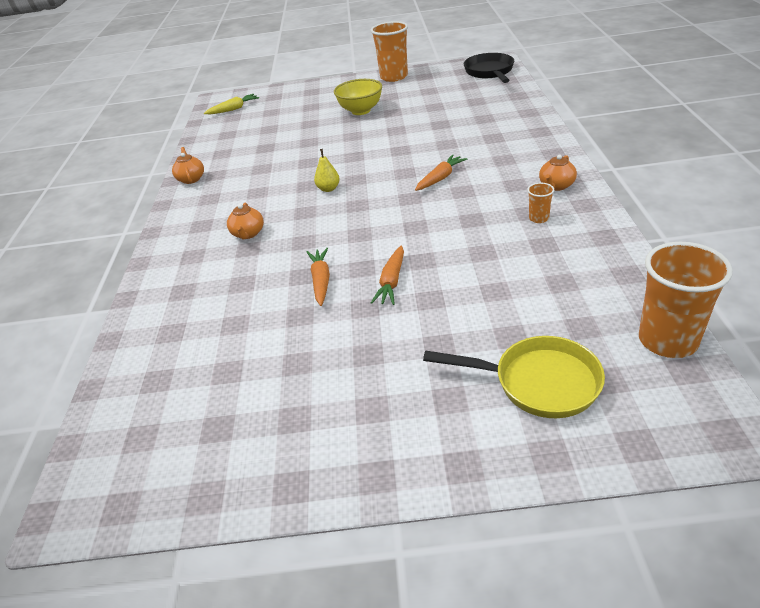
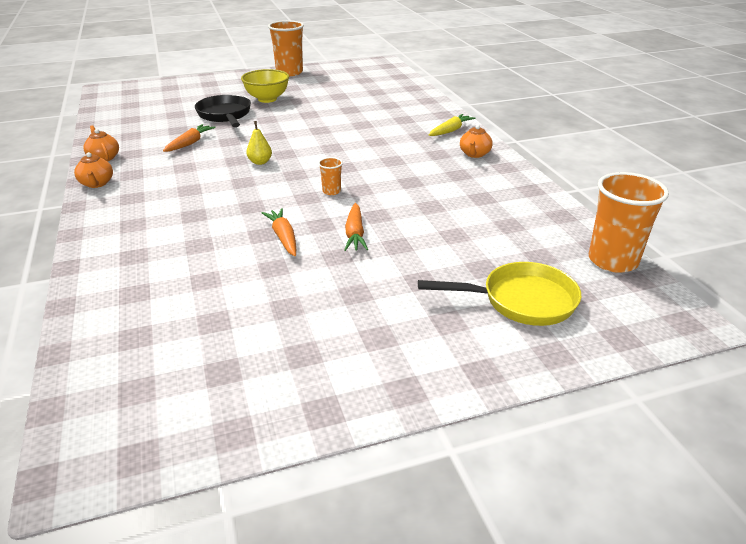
camera: 20 degrees left, 5 degrees down
yellow carrot [204,94,259,114] -> yellow carrot moved to [429,114,475,136]
orange teapot [227,203,264,239] -> orange teapot moved to [74,152,113,188]
orange carrot [415,154,467,191] -> orange carrot moved to [163,124,216,152]
black pan [464,53,514,83] -> black pan moved to [195,95,251,127]
orange cup [527,183,554,223] -> orange cup moved to [318,157,343,195]

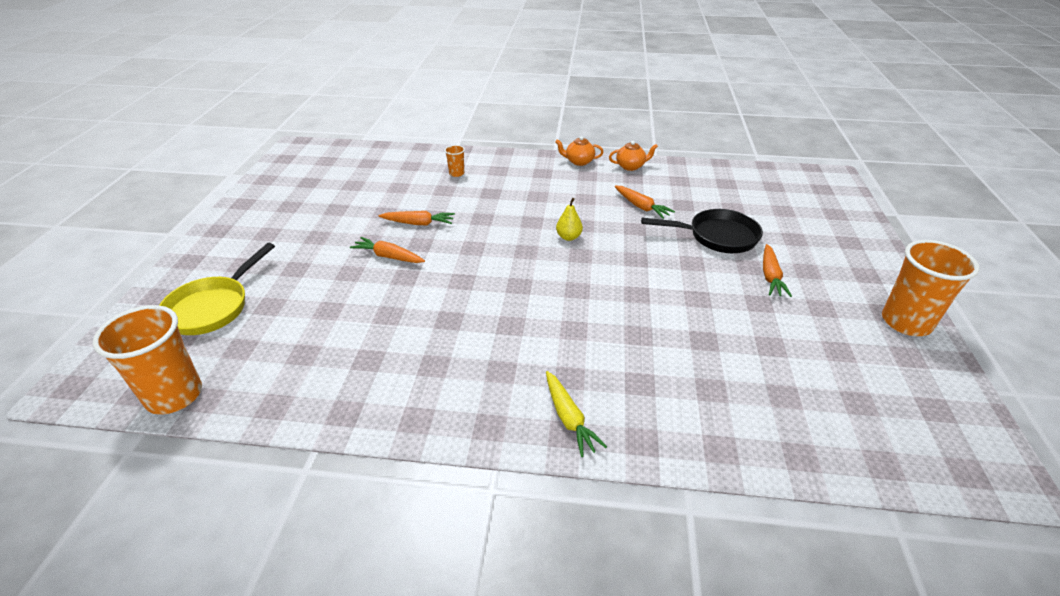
camera: 115 degrees right, 5 degrees up
yellow bowl [241,69,289,103] -> orange carrot [763,244,792,297]
orange cup [318,157,343,195] -> orange cup moved to [445,145,465,177]
orange teapot [460,125,493,158] -> none

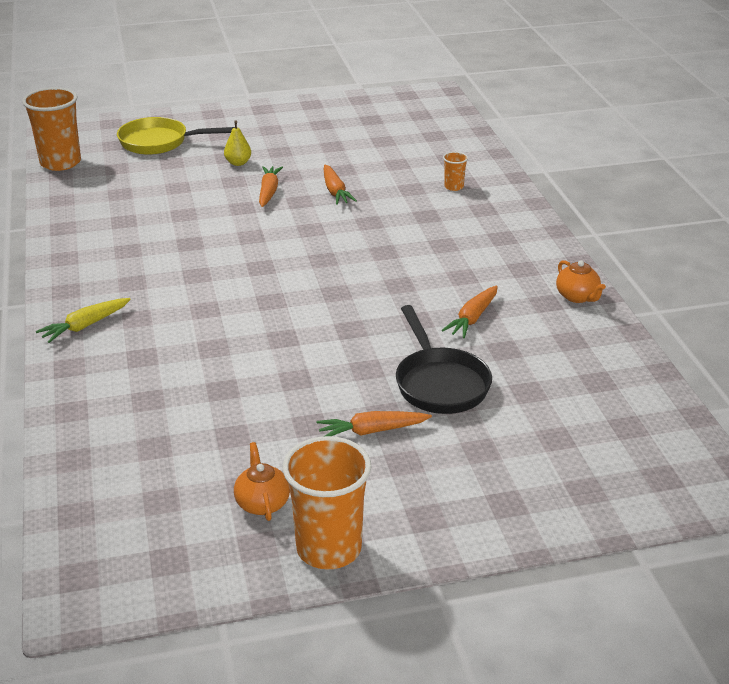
camera: 70 degrees right, 5 degrees down
orange teapot [555,136,603,166] -> orange teapot moved to [234,442,290,521]
yellow pear [556,198,583,241] -> yellow pear moved to [224,120,251,166]

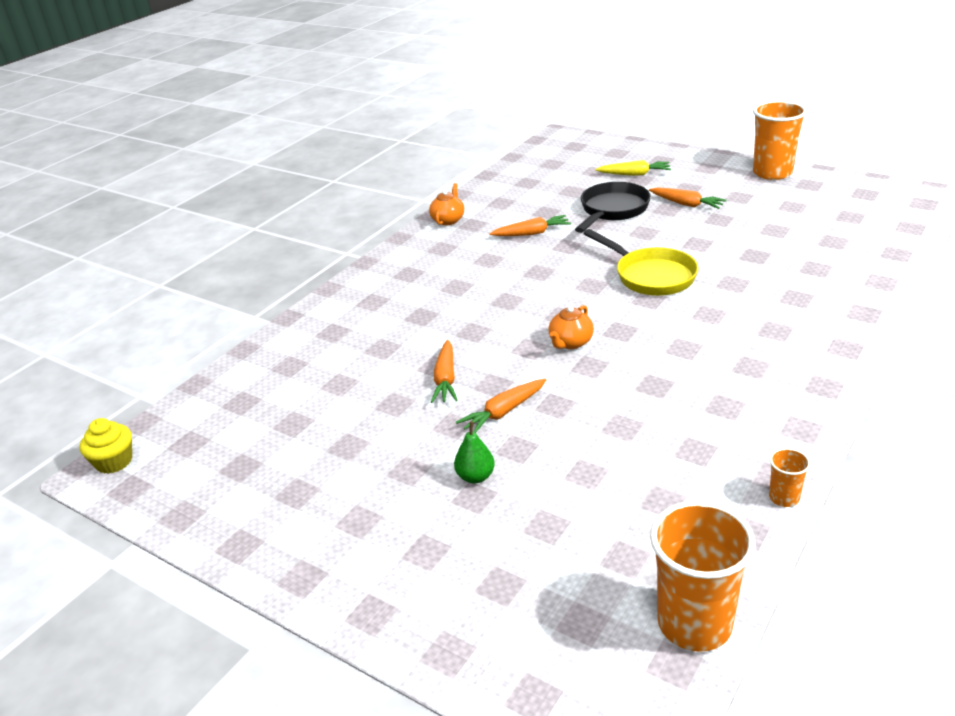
camera: 130 degrees left, 0 degrees up
yellow carrot [36,298,131,343] -> yellow carrot moved to [595,160,671,176]
yellow pan [117,117,235,155] -> yellow pan moved to [583,229,699,296]
yellow pear [224,120,251,166] -> green pear [454,421,495,483]
orange teapot [234,442,290,521] -> orange teapot moved to [548,305,594,349]
orange carrot [324,165,357,205] -> orange carrot turned 150 degrees clockwise [431,340,458,403]
orange cup [443,152,468,191] -> orange cup moved to [769,448,811,507]
none -> yellow cupcake [80,418,132,474]

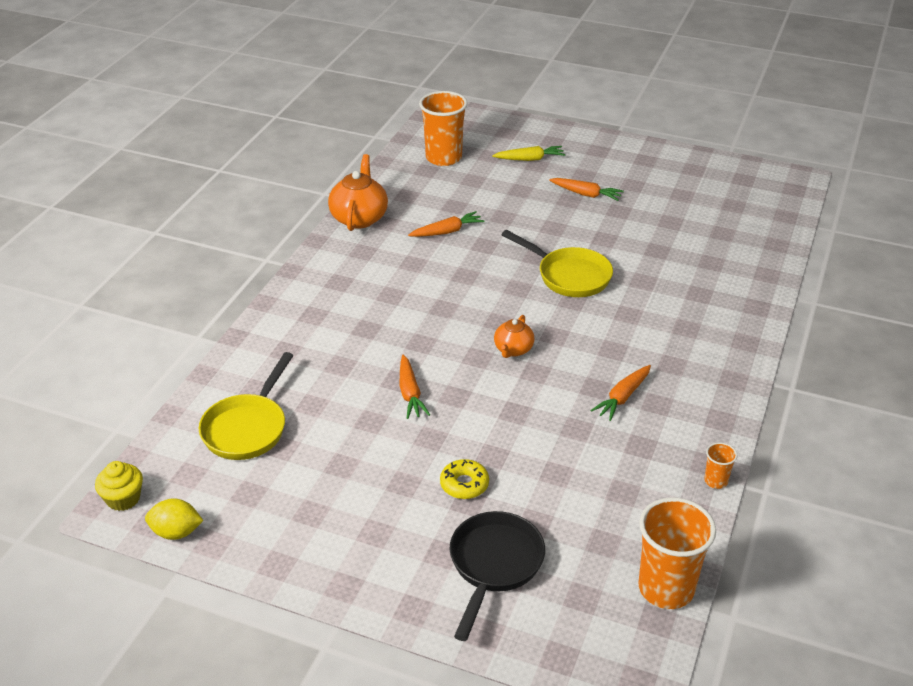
camera: 15 degrees left, 5 degrees up
orange teapot [429,183,464,225] -> orange teapot [328,154,388,231], size x1.69
green pear [454,421,495,483] -> yellow donut [440,459,489,499]
orange carrot [456,379,546,433] -> orange carrot moved to [590,365,651,421]
black pan [575,182,651,233] -> black pan moved to [450,511,545,641]
orange cup [753,101,807,180] -> orange cup moved to [419,91,468,166]
none -> yellow lemon [145,498,203,540]
none -> yellow pan [199,352,293,460]

